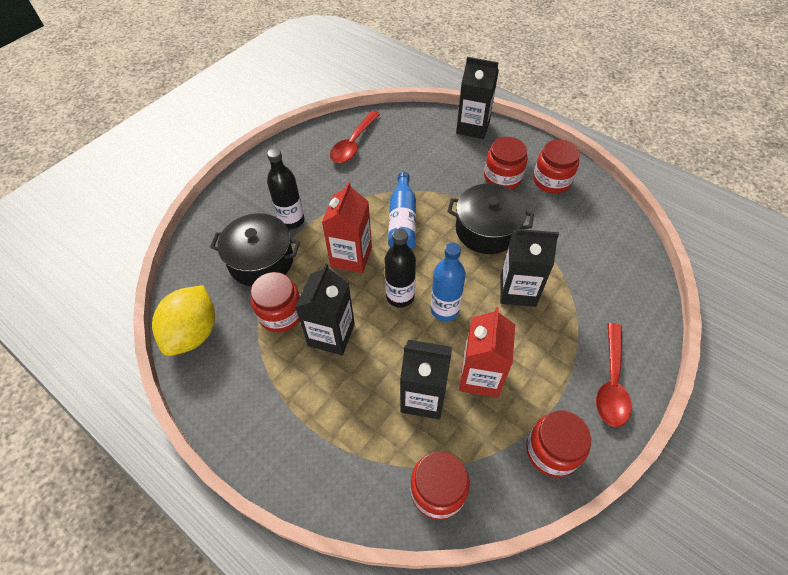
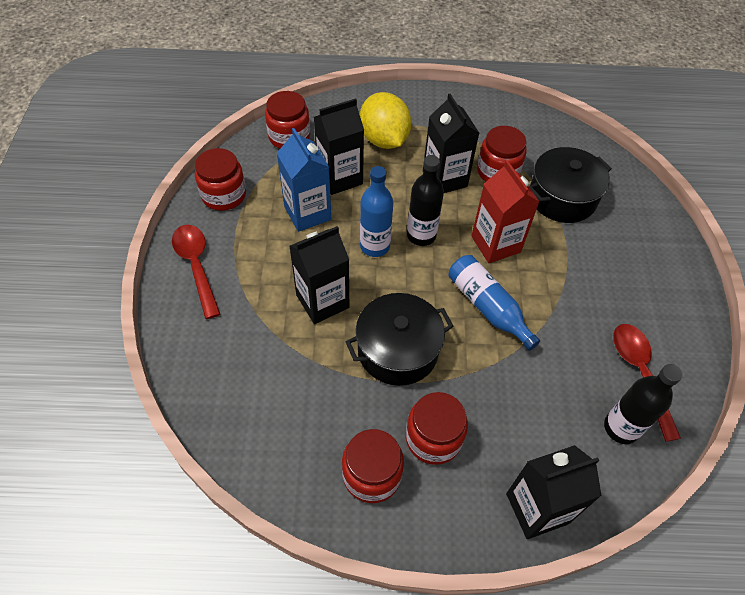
camera: 140 degrees right, 0 degrees up
yellow lemon [152,285,215,356] -> yellow lemon moved to [360,92,411,149]
black bottle [267,148,304,229] -> black bottle moved to [604,364,683,444]
red carton [459,307,515,398] -> blue carton [277,128,331,232]

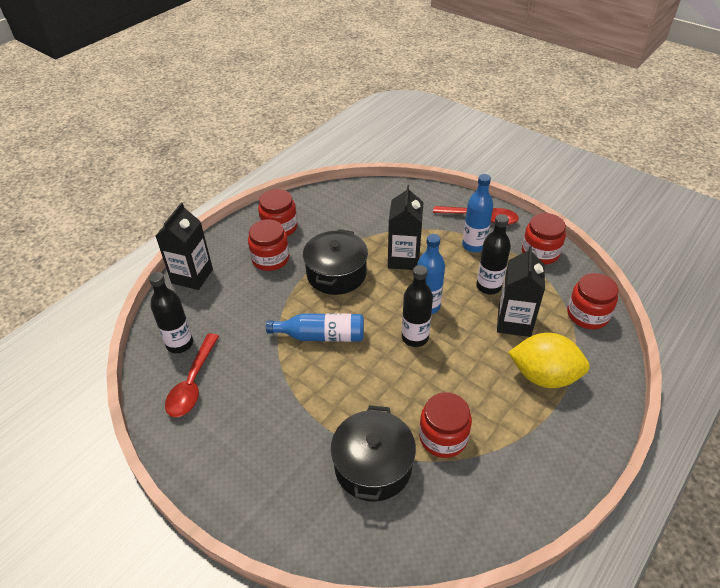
camera: 130 degrees right, 10 degrees down
blue carton [277,128,331,232] -> black bottle [476,214,511,294]
black carton [423,94,479,193] -> none
red carton [471,160,540,263] -> none
red spoon [613,324,681,442] -> red spoon turned 75 degrees clockwise [165,333,219,417]
none -> blue bottle [462,174,493,253]

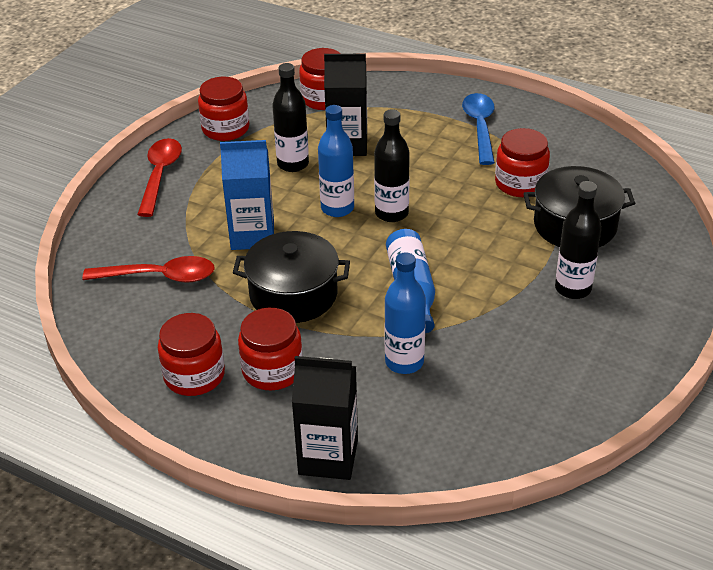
camera: 100 degrees left, 5 degrees down
black bottle [149,272,193,353] -> black bottle moved to [555,181,602,299]
red spoon [165,333,219,417] -> red spoon moved to [82,256,215,283]
black carton [388,185,424,270] -> blue carton [220,140,274,250]
blue bottle [462,174,493,253] -> blue bottle moved to [385,252,426,374]
yellow lemon [508,333,590,388] -> none
none -> blue spoon [462,93,495,165]

